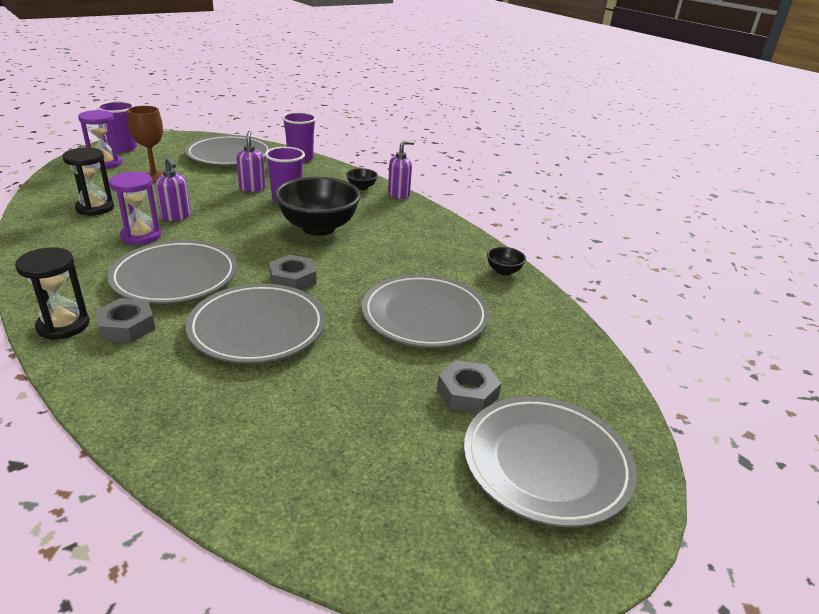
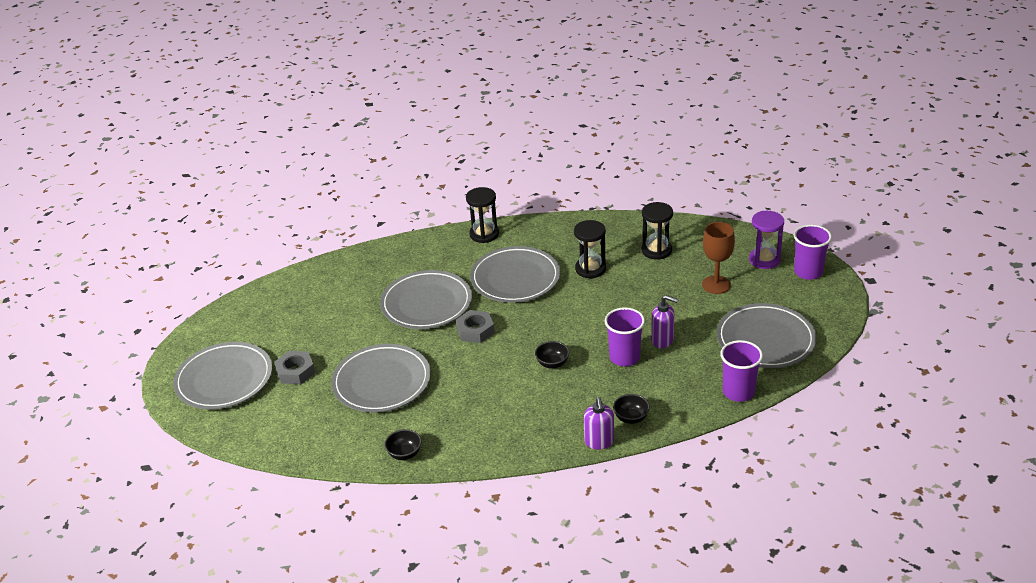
camera: 125 degrees right, 5 degrees up
grey nut [95,298,155,343] -> none
purple hourglass [109,172,161,245] -> black hourglass [574,220,606,278]
purple soap dispenser [156,157,190,221] -> none
black bowl [275,177,361,236] -> black bowl [535,341,569,369], size x0.44

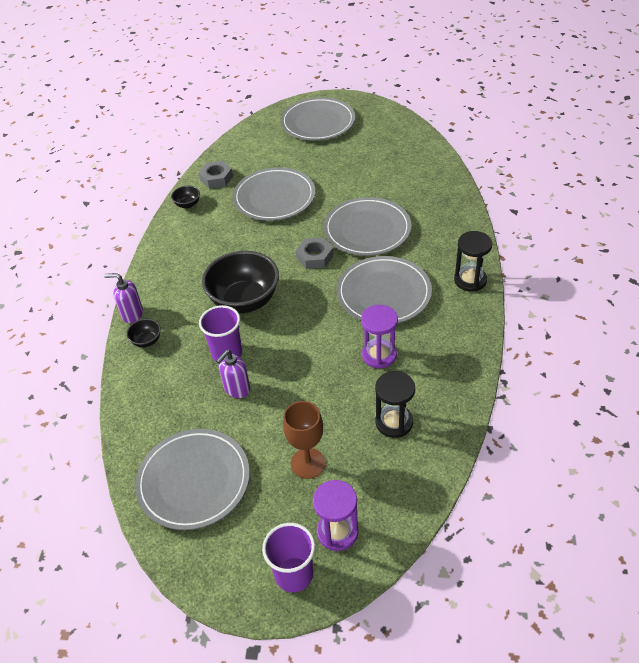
camera: 105 degrees right, 10 degrees up
grey nut [274,351,315,384] -> grey nut moved to [199,161,233,188]
black bowl [535,341,569,369] -> black bowl [202,251,279,314], size x2.30
black hourglass [574,220,606,278] -> purple hourglass [361,305,398,369]
purple cup [720,340,763,402] -> none

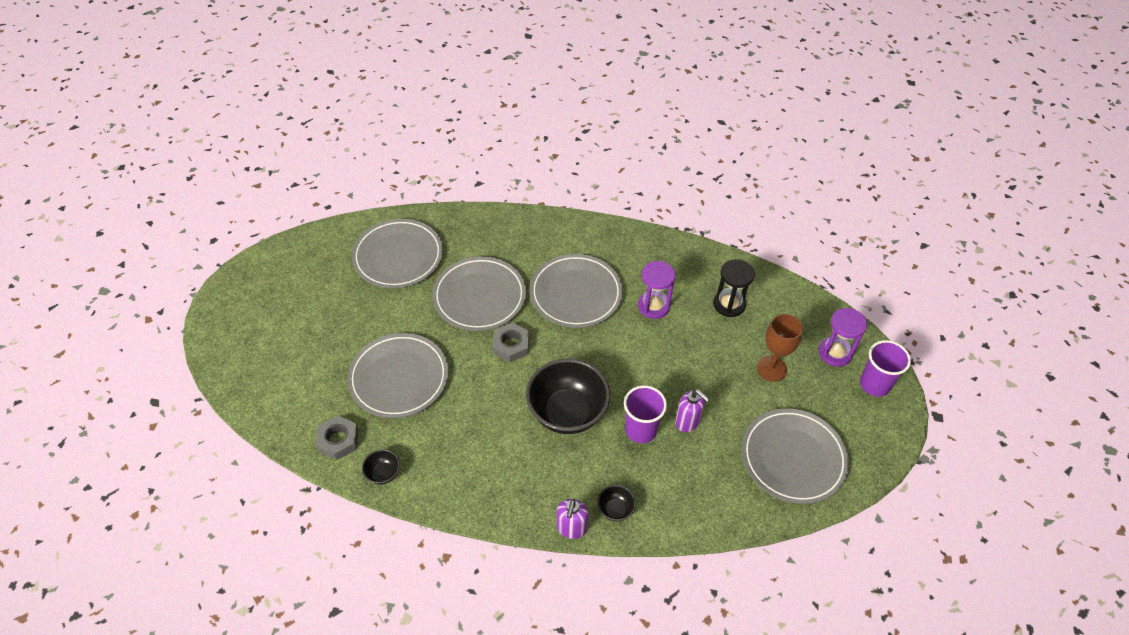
camera: 90 degrees left, 5 degrees up
grey plate [281,97,355,141] -> grey plate moved to [352,219,443,288]
black hourglass [454,231,492,292] -> none

